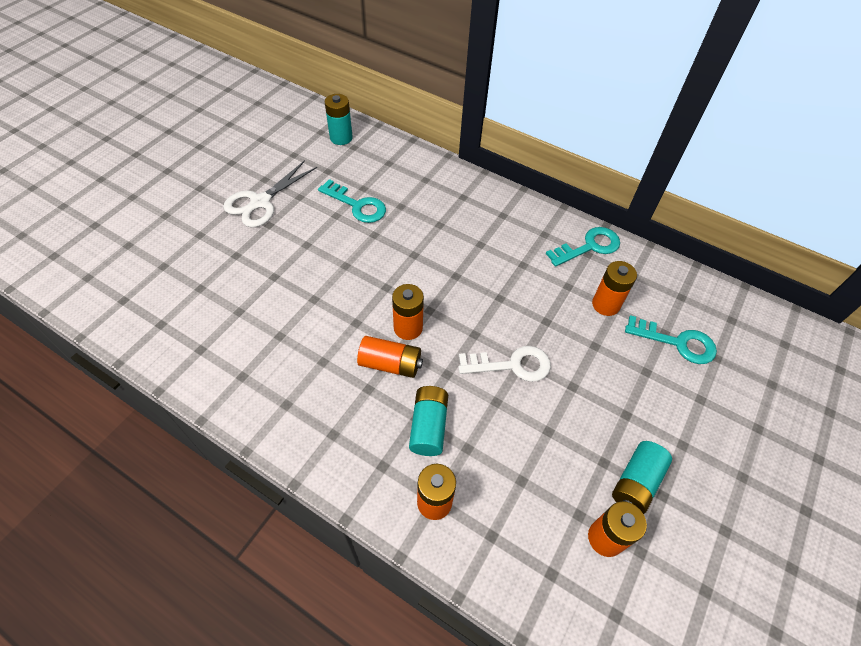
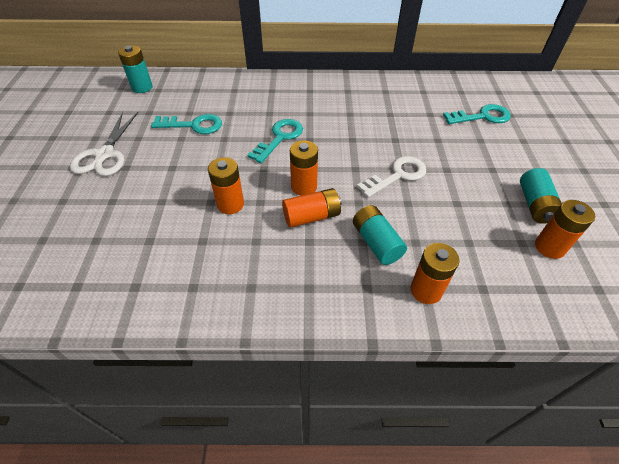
camera: 30 degrees left, 5 degrees down
turquoise key [546,227,620,267] -> turquoise key moved to [247,119,303,163]
orange battery [592,261,637,316] -> orange battery moved to [208,157,244,214]

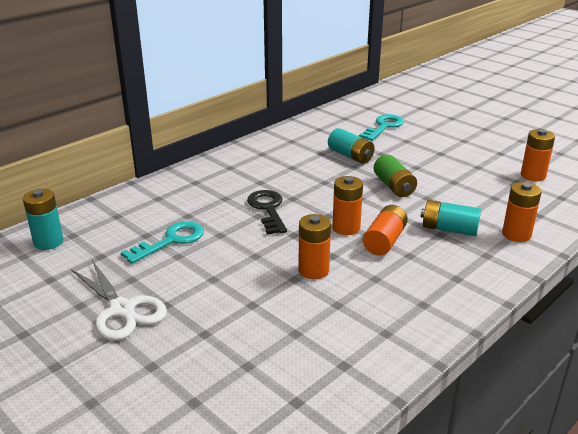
camera: 45 degrees left, 20 degrees down
turquoise key [247,119,303,163] -> black key [247,190,287,235]
white key [357,156,426,198] -> green battery [374,154,417,197]
turquoise battery [520,168,562,224] -> turquoise battery moved to [328,128,375,164]

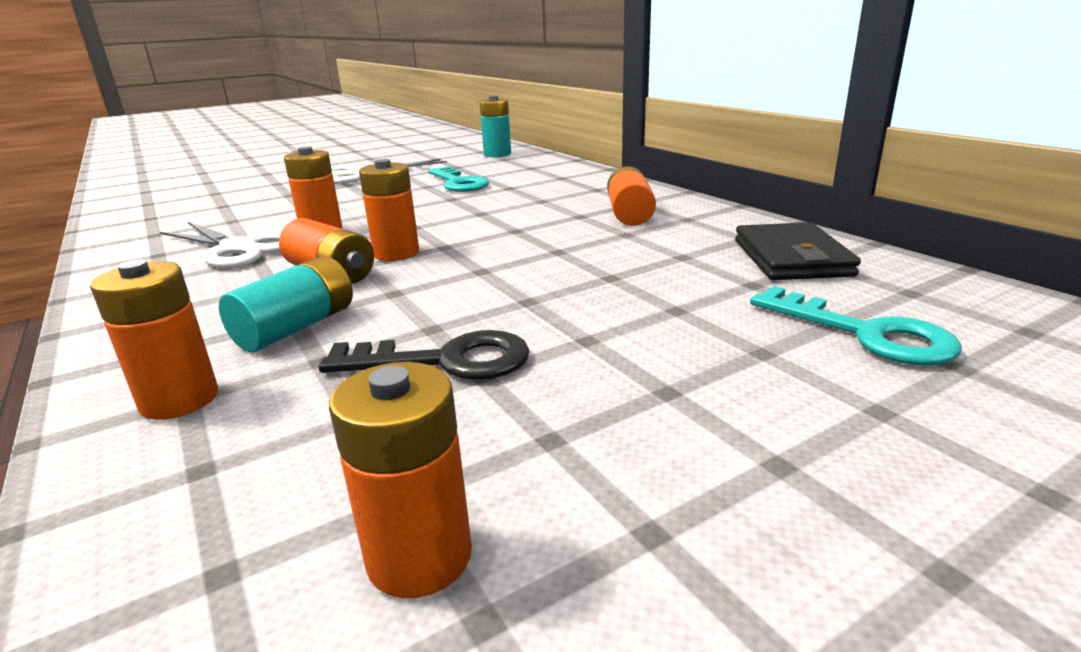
camera: 105 degrees right, 5 degrees down
black key [247,190,287,235] -> black key moved to [319,330,530,380]
turquoise battery [328,128,375,164] -> none
green battery [374,154,417,197] -> none
none -> white scissors [160,222,282,268]
none -> orange battery [607,166,656,226]
none -> black wallet [735,222,861,280]

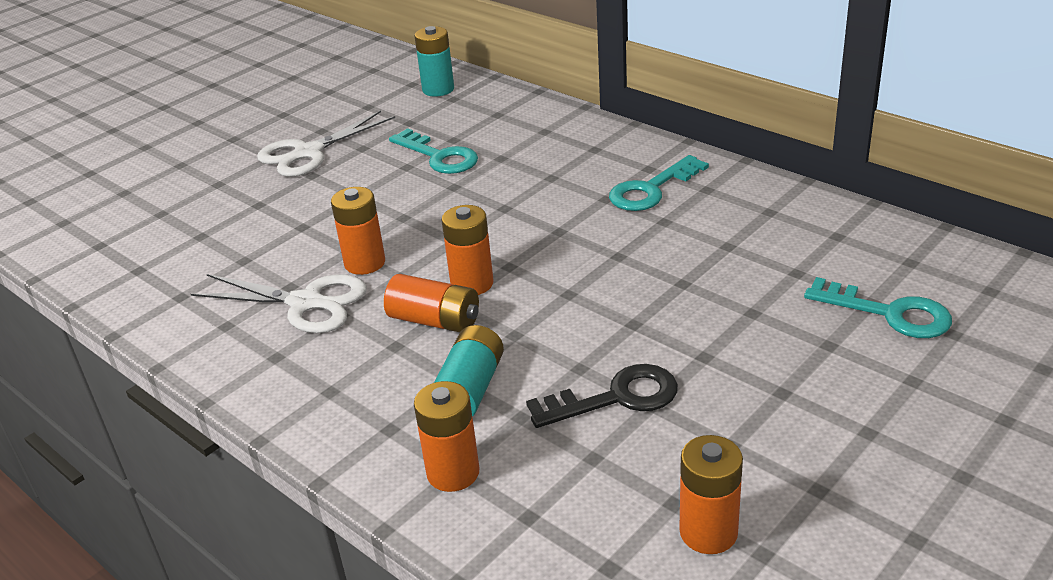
camera: 15 degrees left, 10 degrees up
orange battery [607,166,656,226] -> turquoise key [609,155,709,211]
black wallet [735,222,861,280] -> none

